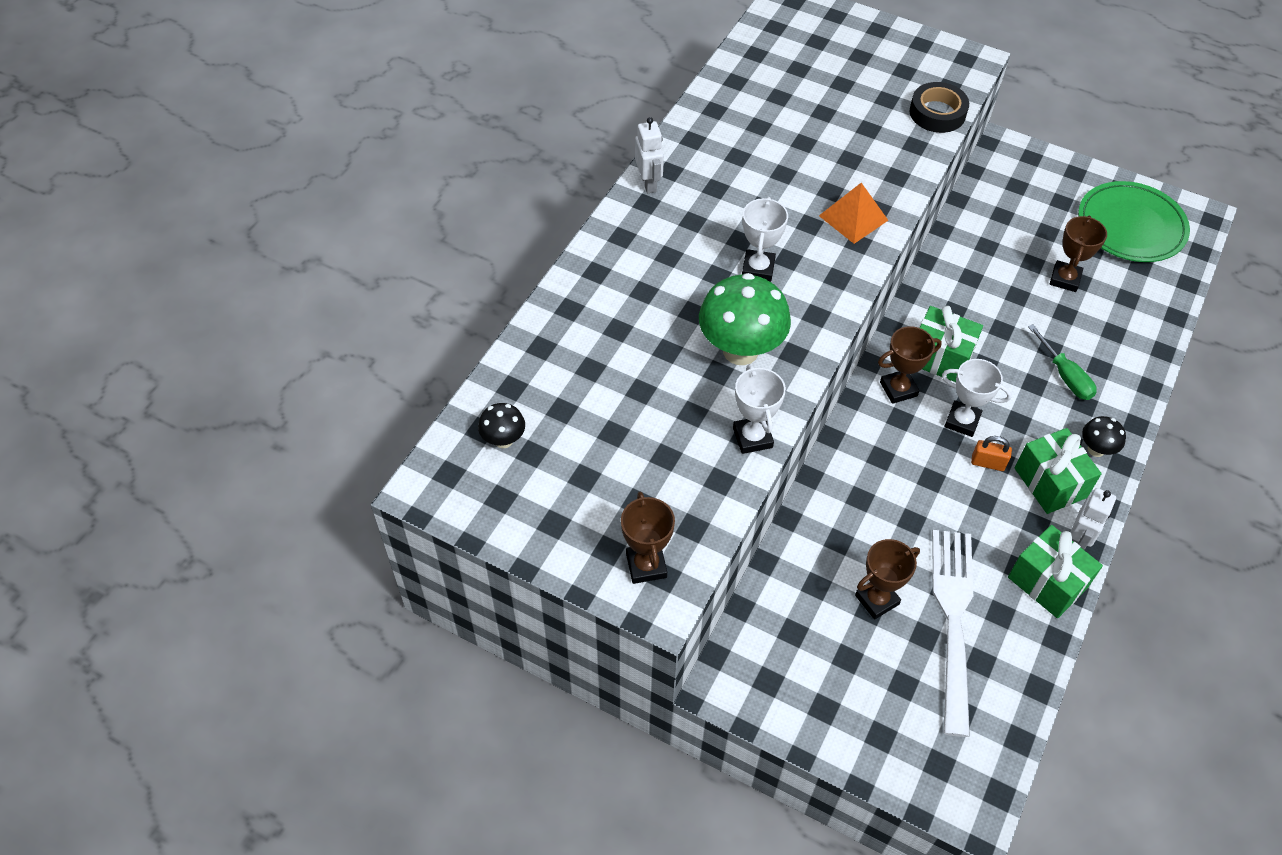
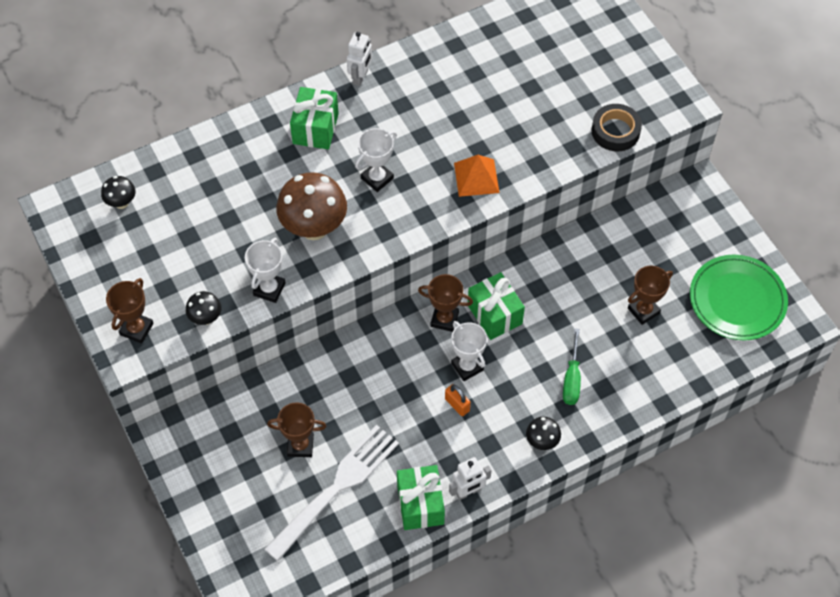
camera: 35 degrees right, 5 degrees up
green mushroom [699,273,791,365] -> brown mushroom [276,172,347,240]
green gift [1015,428,1102,514] -> green gift moved to [290,87,339,150]
none -> black mushroom [186,291,222,325]

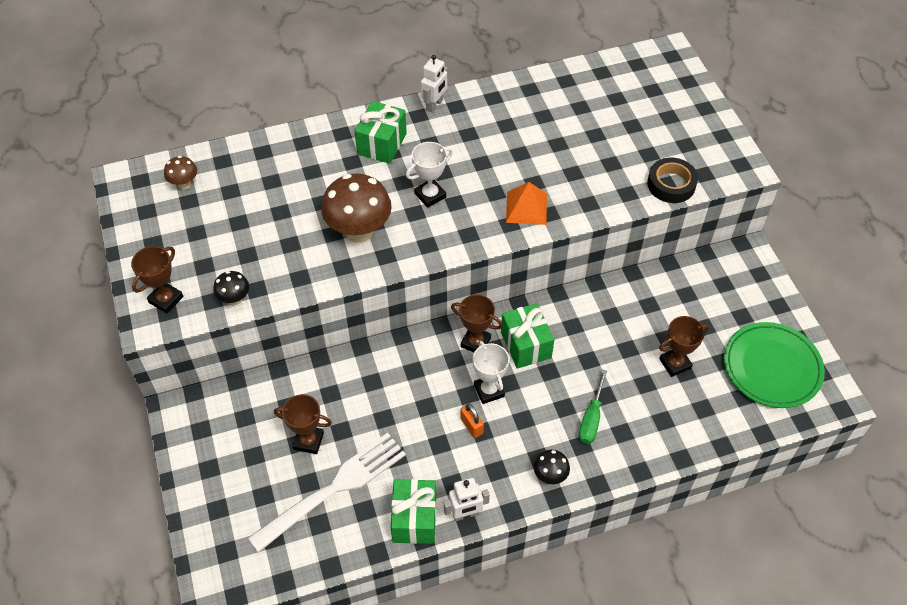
camera: 10 degrees right, 5 degrees down
black mushroom [101,176,136,209] -> brown mushroom [164,156,197,189]
white trophy [245,238,286,303] -> none

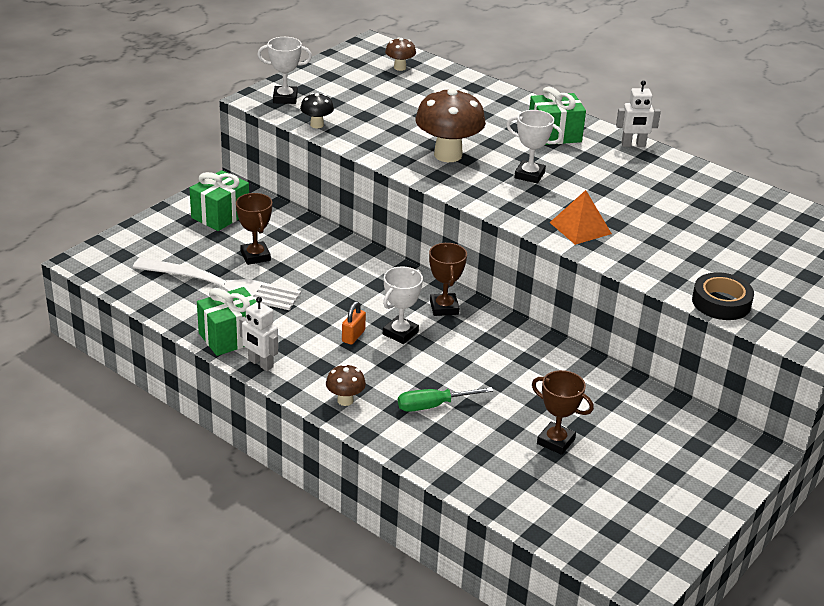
camera: 55 degrees right, 20 degrees down
brown trophy [131,246,183,313] -> white trophy [258,37,312,104]
green gift [501,303,555,369] -> green gift moved to [189,170,249,231]
black mushroom [534,450,570,484] -> brown mushroom [326,364,366,406]
green plate [724,322,825,408] -> none

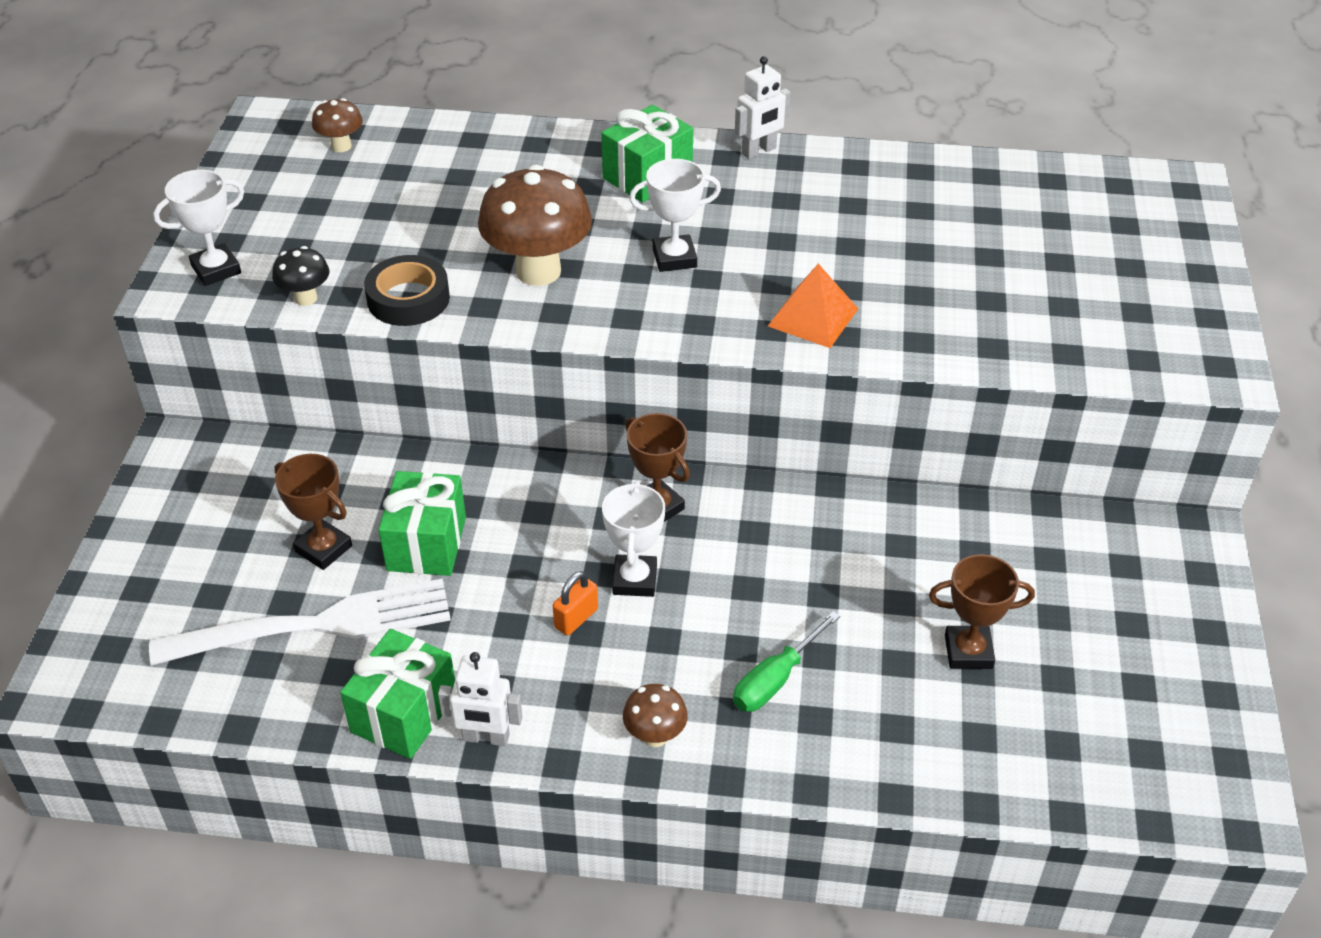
camera: 30 degrees left, 10 degrees up
green gift [189,170,249,231] -> green gift moved to [378,471,466,576]
orange padlock [342,301,366,345] -> orange padlock turned 45 degrees clockwise [553,571,598,636]
black tape [692,272,754,320] -> black tape moved to [364,255,450,326]

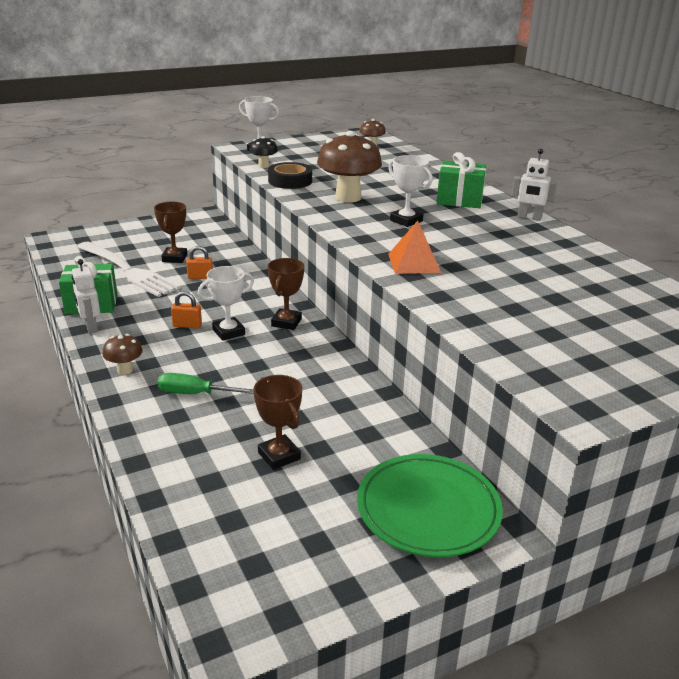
camera: 55 degrees right, 15 degrees down
green gift [378,471,466,576] -> orange padlock [186,246,213,279]
none -> green plate [357,454,503,557]

